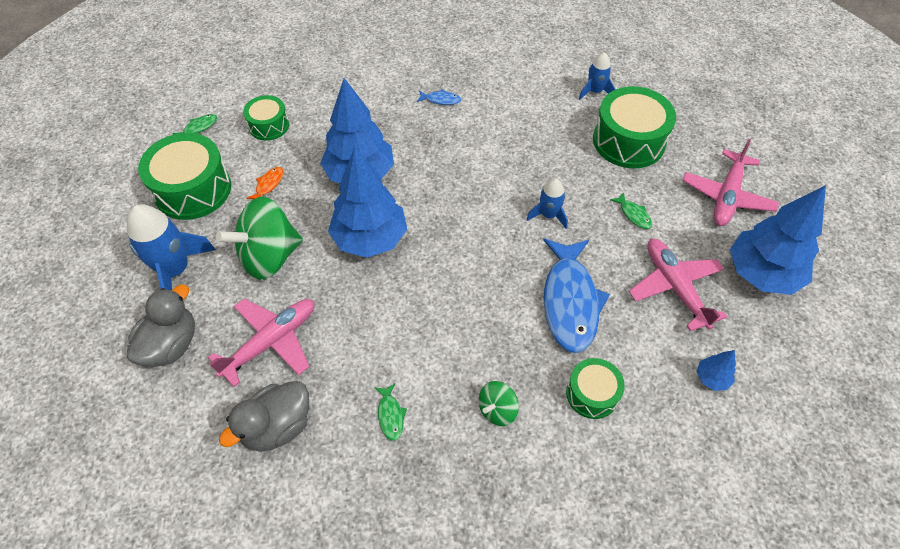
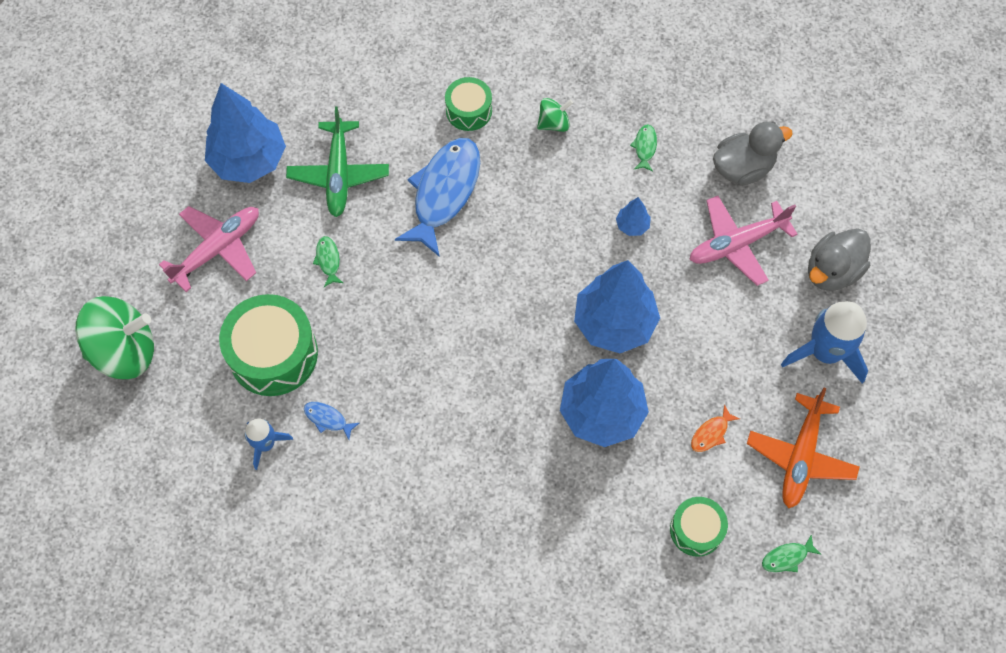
camera: 160 degrees left, 10 degrees up
green drum [138,133,231,220] -> orange plane [747,388,859,508]
green spinning top [216,196,303,280] -> green spinning top moved to [75,296,154,379]
blue fish [417,89,461,105] -> blue fish moved to [304,402,359,440]
blue rocket [526,179,568,229] -> none
pink plane [629,239,727,331] -> green plane [286,107,389,217]
blue tree [696,350,736,391] -> blue tree moved to [616,197,651,236]

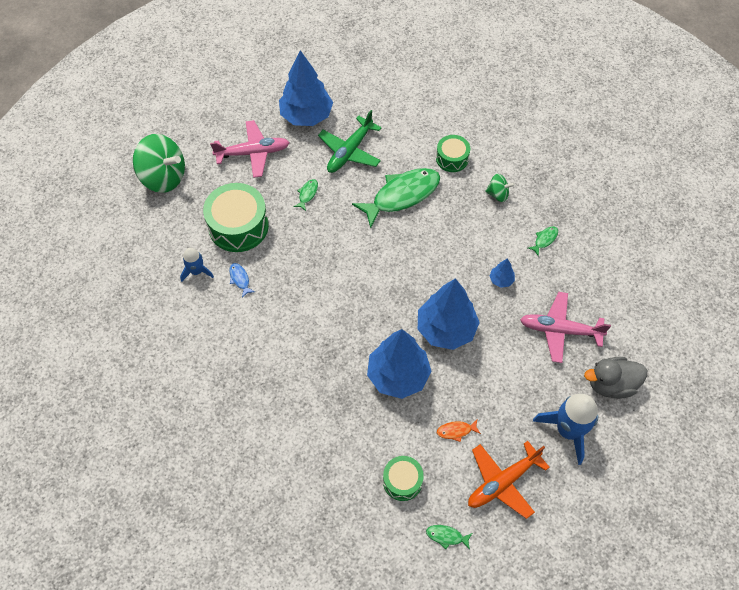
camera: 35 degrees right, 5 degrees down
blue fish [395,138,480,257] -> green fish [352,168,440,228]
grey duck [713,122,793,186] -> none

